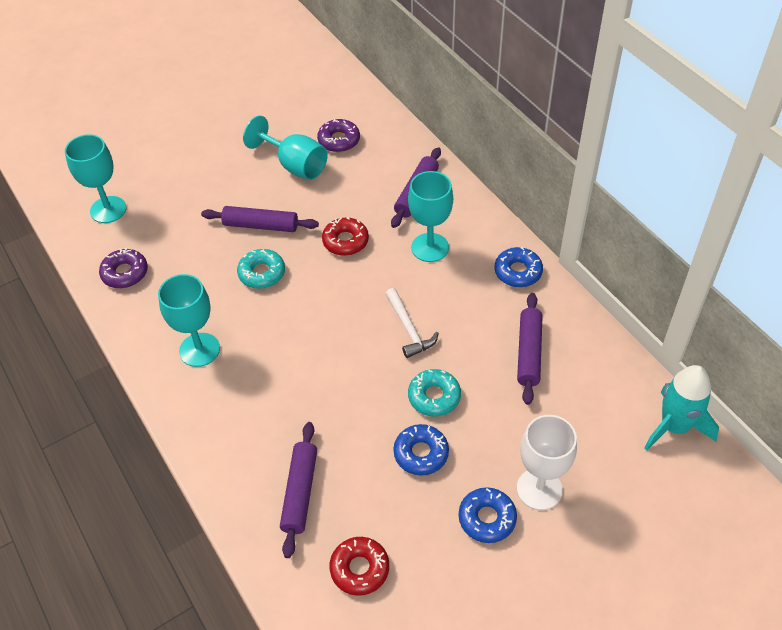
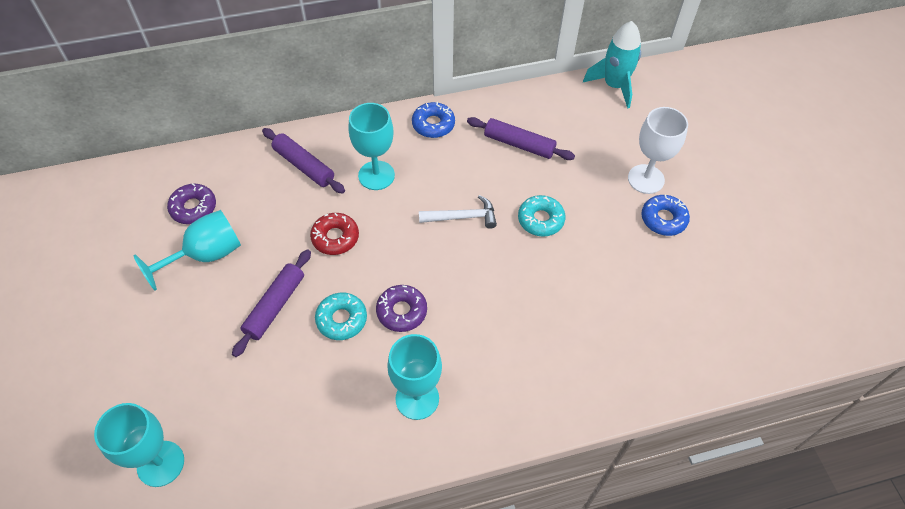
camera: 75 degrees left, 5 degrees up
purple donut [99,248,148,288] -> purple donut moved to [376,285,427,332]
purple rolling pin [280,422,317,558] -> none
red donut [330,537,389,596] -> none
blue donut [393,424,449,476] -> none

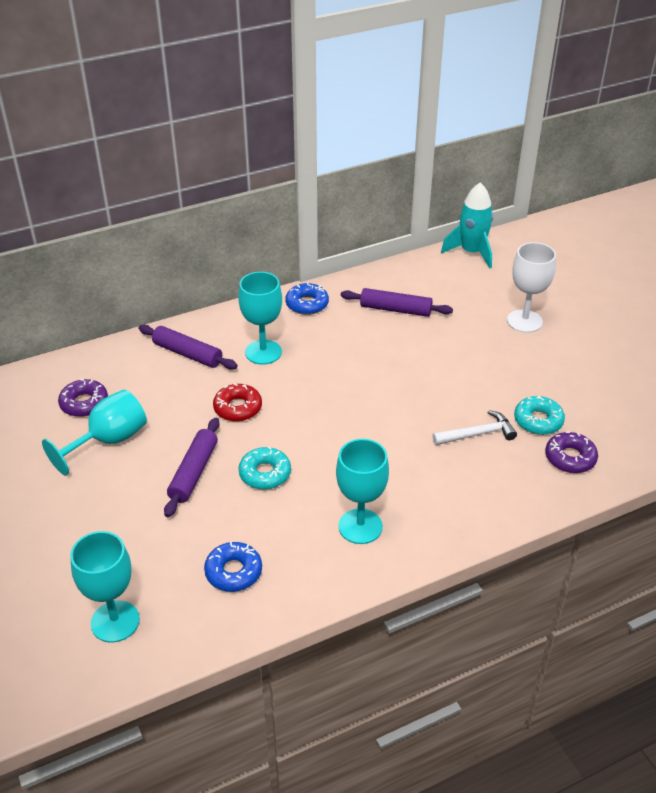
camera: 10 degrees left, 15 degrees down
purple donut [376,285,427,332] -> purple donut moved to [545,432,598,473]
white hammer [419,195,497,229] -> white hammer moved to [433,410,517,445]
turquoise donut [518,195,565,237] -> turquoise donut moved to [514,396,565,435]
blue donut [642,194,690,236] -> blue donut moved to [204,542,262,592]

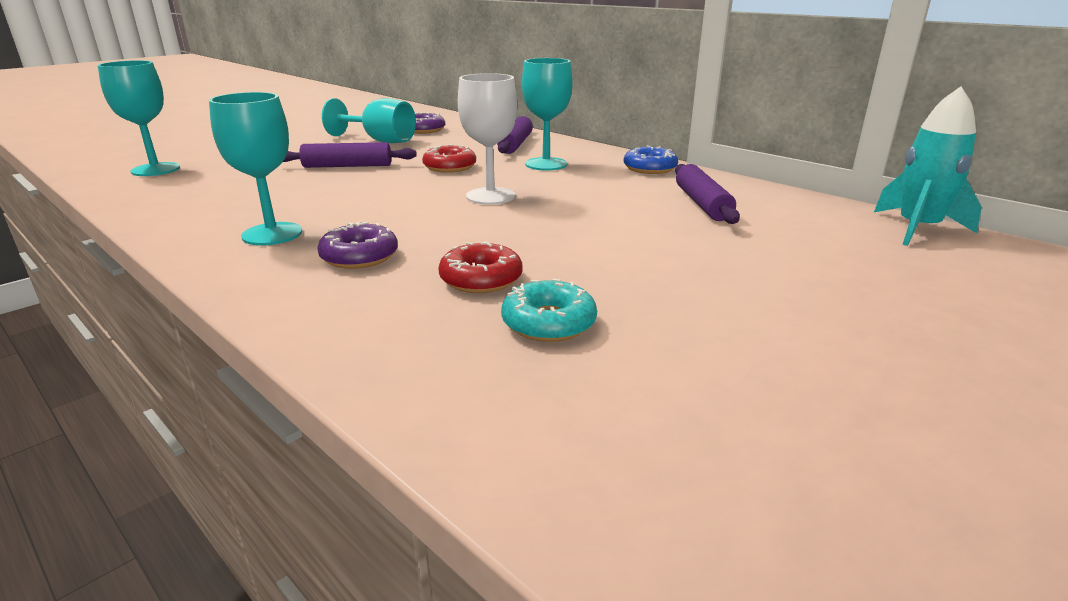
camera: 70 degrees right, 15 degrees down
blue donut [204,542,262,592] -> none
turquoise donut [238,447,291,489] -> none
white hammer [433,410,517,445] -> red donut [438,241,522,293]
white goblet [507,242,556,333] -> white goblet moved to [458,73,517,205]
purple donut [545,432,598,473] -> purple donut moved to [317,221,398,269]

